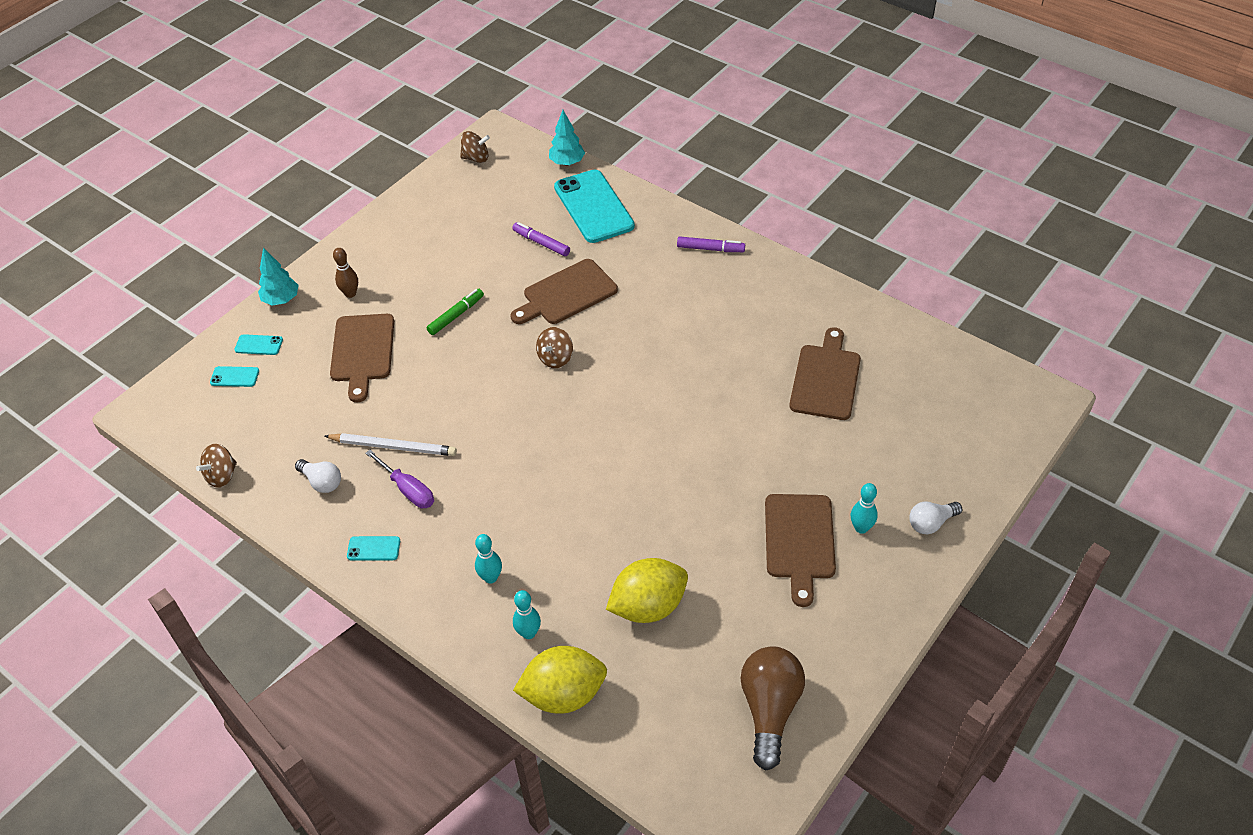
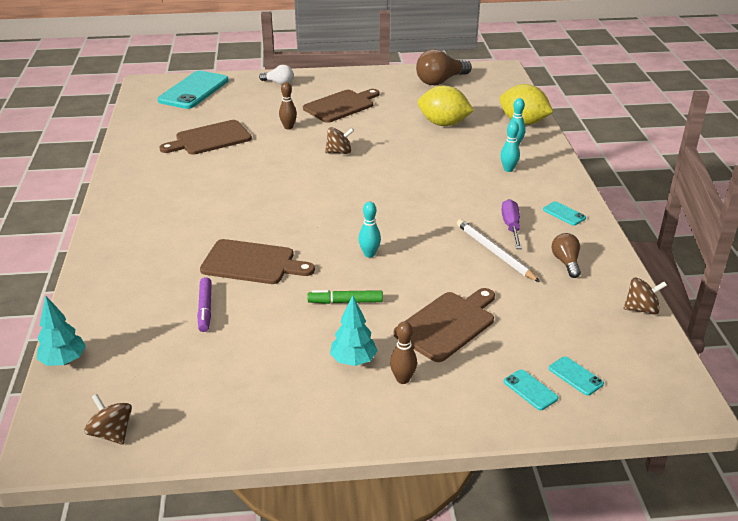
camera: 135 degrees left, 15 degrees down
turquoise tree [258,247,299,305] -> turquoise tree moved to [330,295,377,366]
white light bulb [295,459,341,493] -> brown light bulb [552,233,581,278]
brown spinning top [536,327,573,368] -> brown spinning top moved to [325,127,354,154]
turquoise phone [554,169,635,243] -> turquoise phone moved to [158,71,229,109]
purple marker [677,236,745,252] -> none
turquoise bowling pin [851,483,878,534] -> turquoise bowling pin moved to [359,202,381,257]
none -> brown bowling pin [279,82,297,130]

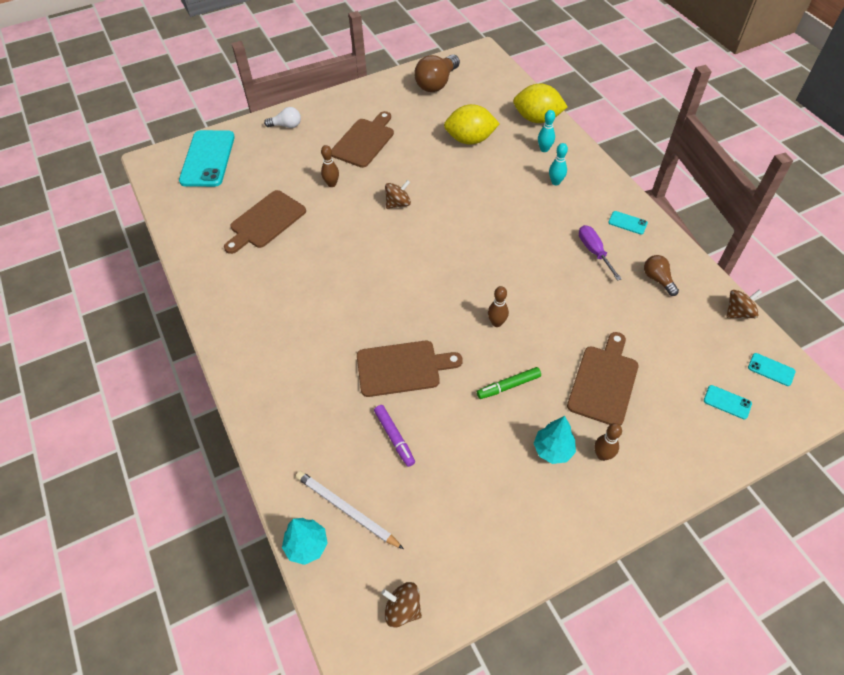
camera: 20 degrees left, 20 degrees up
turquoise bowling pin [359,202,381,257] -> brown bowling pin [488,286,509,327]
white pencil [457,219,540,282] -> white pencil moved to [296,471,404,549]
turquoise phone [504,369,558,410] -> turquoise phone moved to [748,353,796,386]

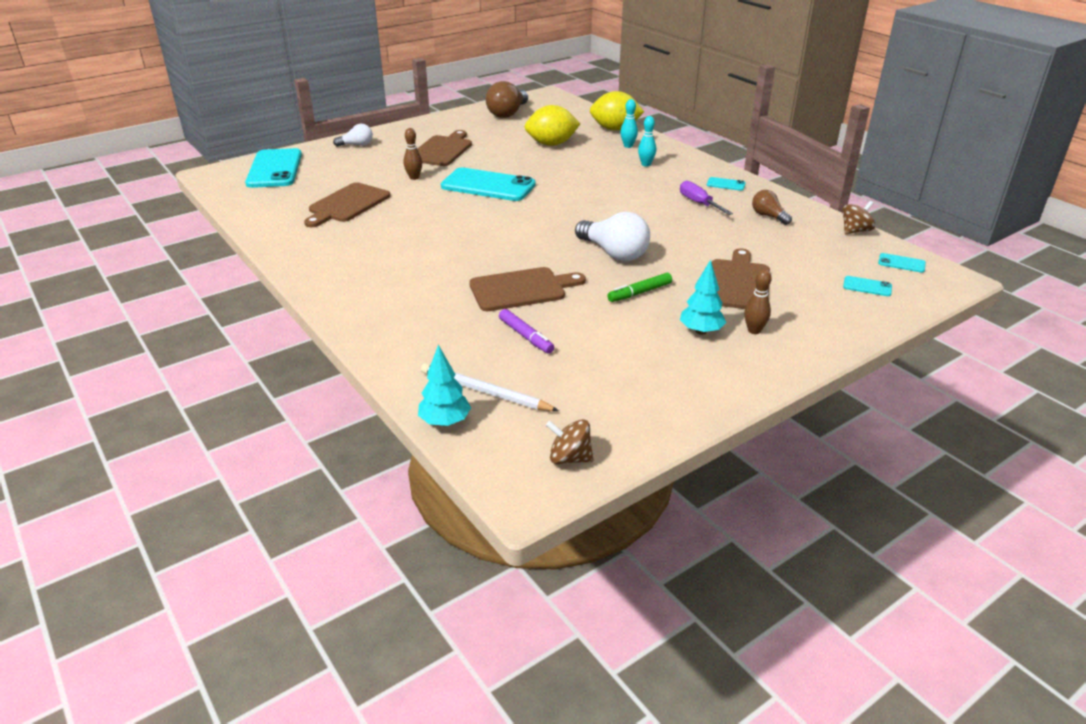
camera: 10 degrees left, 20 degrees down
brown spinning top [385,180,411,209] -> turquoise phone [441,167,536,201]
brown bowling pin [488,286,509,327] -> white light bulb [575,212,650,261]

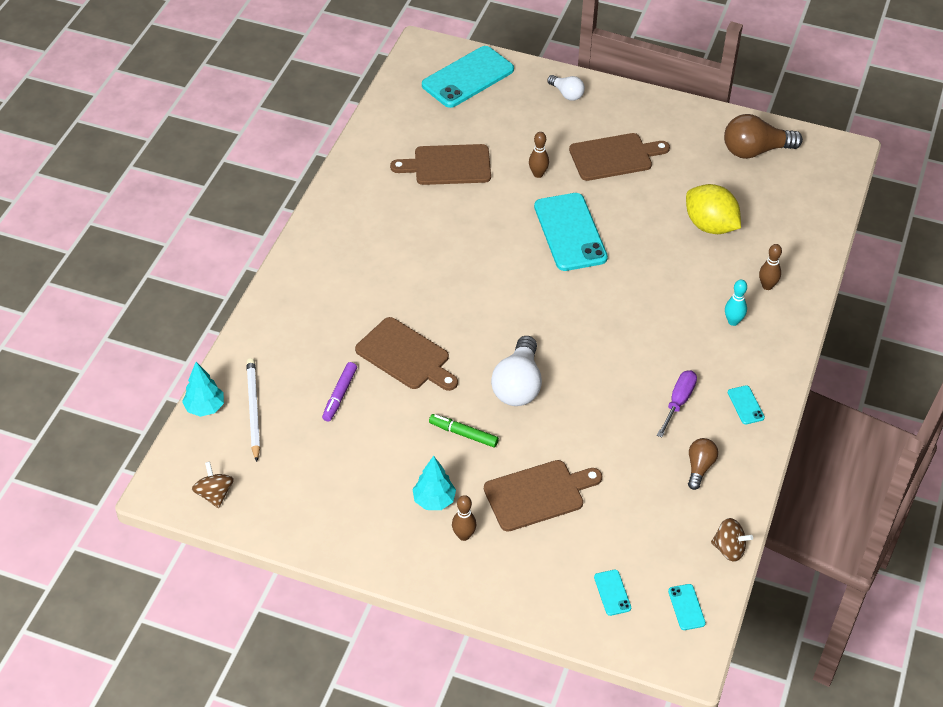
camera: 55 degrees right, 15 degrees up
yellow lemon [590,91,644,131] -> none
turquoise bowling pin [620,99,638,148] -> brown bowling pin [759,244,782,290]

